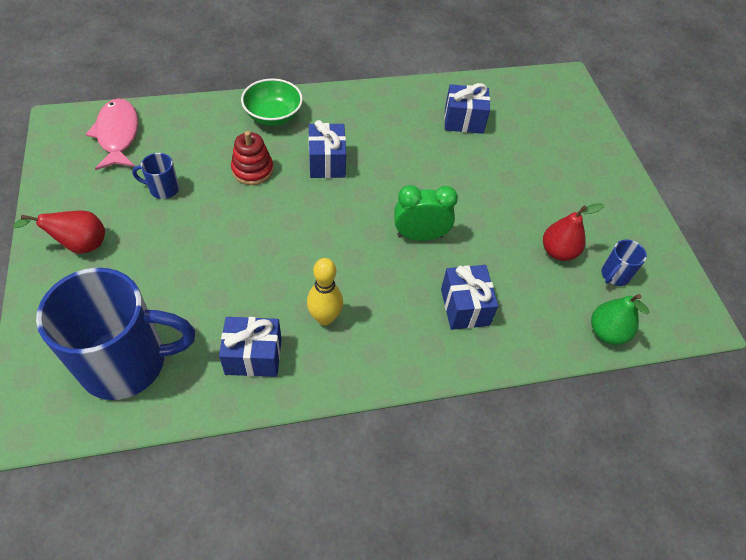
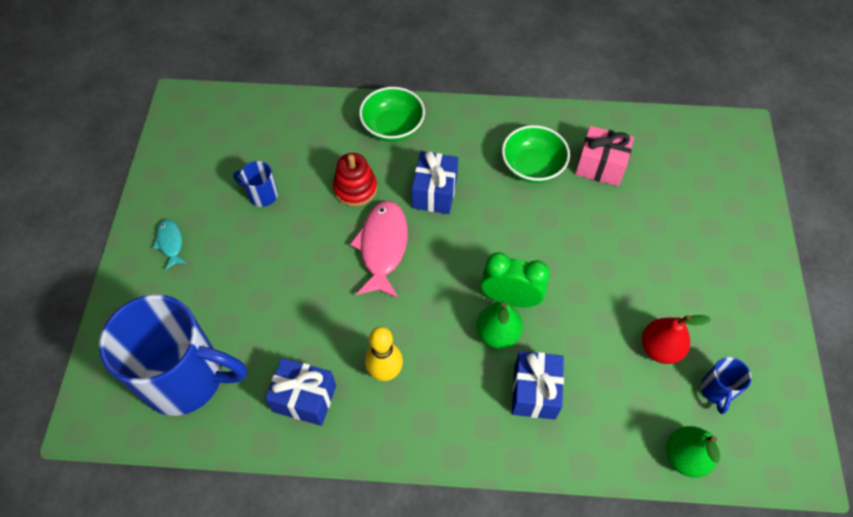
camera: 20 degrees right, 5 degrees up
red pear [13,211,105,254] -> turquoise fish [153,220,186,270]
pink fish [86,98,138,170] -> pink fish moved to [350,201,408,298]
blue gift [444,83,490,134] -> pink gift [575,126,634,186]
blue mug [601,240,647,286] -> blue mug turned 45 degrees counterclockwise [701,357,752,414]
none -> green pear [476,302,523,349]
none -> green bowl [502,125,570,183]

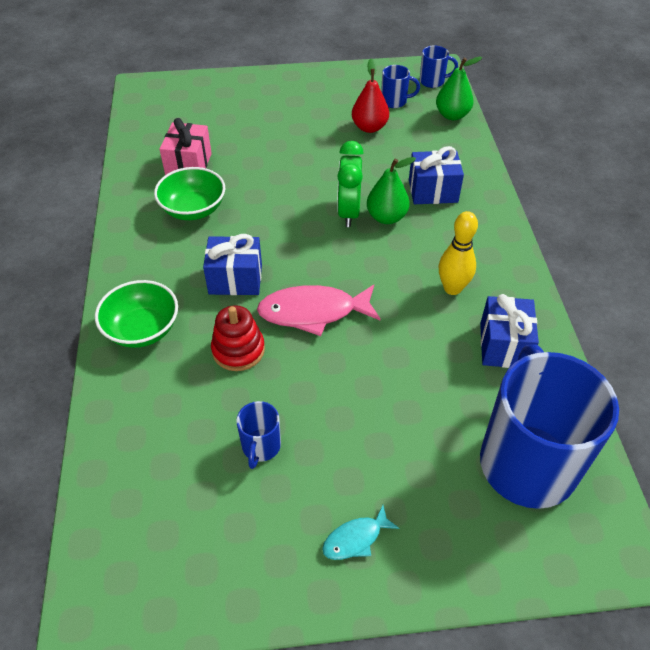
camera: 100 degrees left, 10 degrees down
none -> blue mug [420,45,458,88]

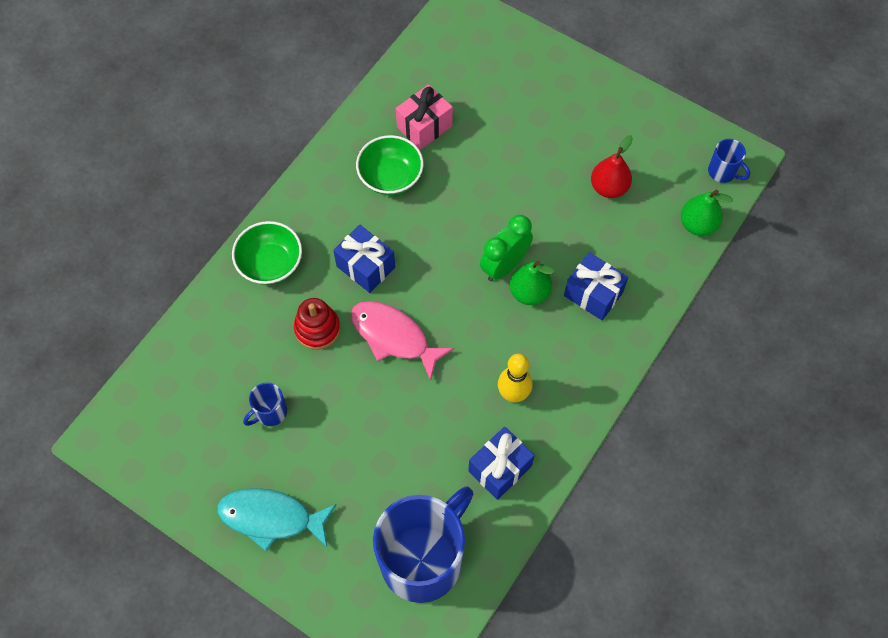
camera: 40 degrees right, 15 degrees up
turquoise fish [322,505,399,560] -> turquoise fish [217,488,337,551], size x1.91
blue mug [381,65,420,108] -> none

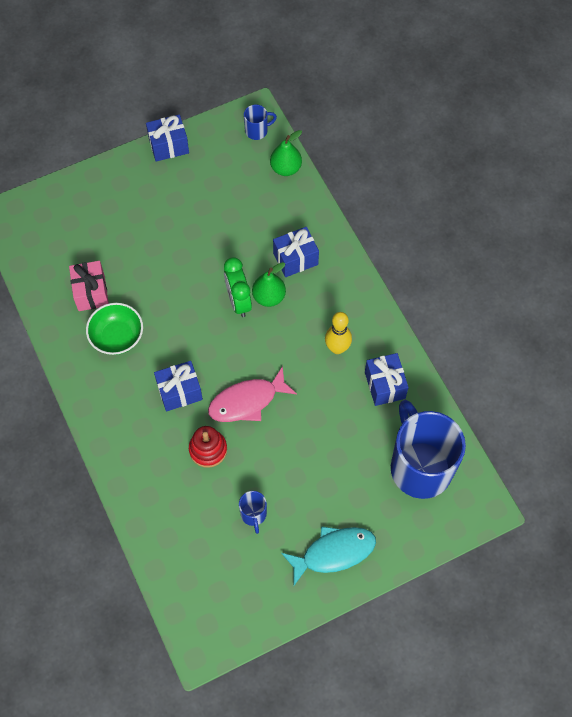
camera: 60 degrees left, 0 degrees up
turquoise fish [217,488,337,551] -> turquoise fish turned 150 degrees counterclockwise [281,526,376,586]
green bowl [232,221,302,285] -> none
red pear [591,135,633,198] -> none
none -> blue gift [146,114,189,162]

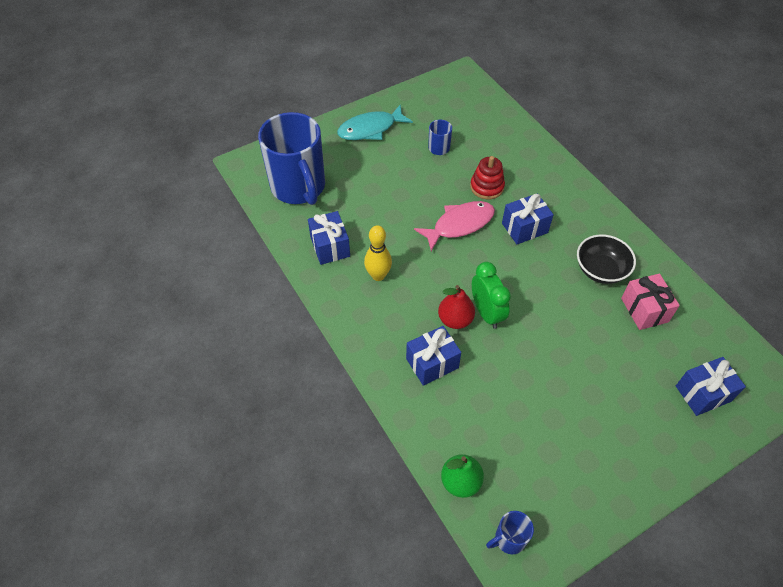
camera: 175 degrees right, 10 degrees down
green bowl [86,303,143,355] -> black bowl [577,234,636,284]
blue gift [146,114,189,162] -> blue gift moved to [676,357,746,416]
green pear [252,262,286,307] -> red pear [438,285,475,329]

